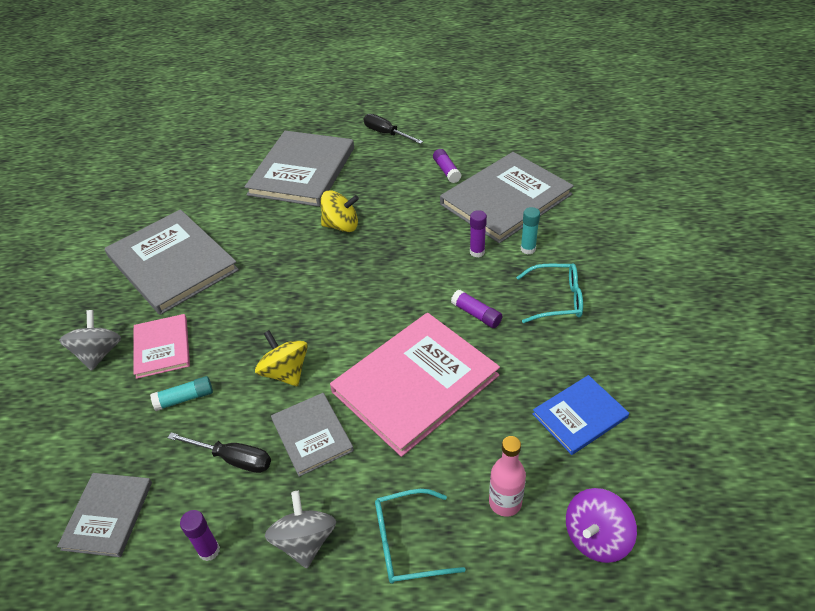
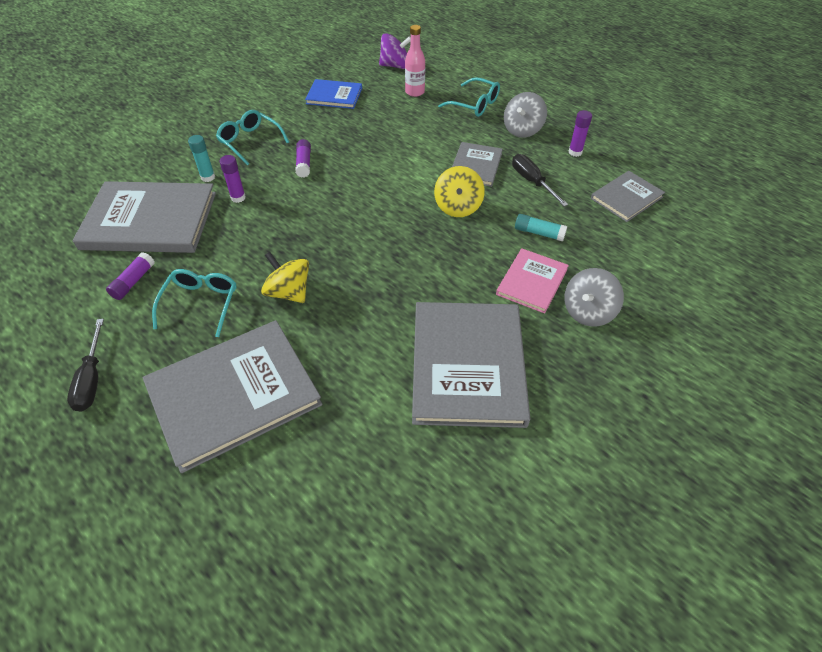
camera: 140 degrees left, 5 degrees up
pink book [330,313,500,457] -> none
none -> turquoise glasses [152,269,236,337]

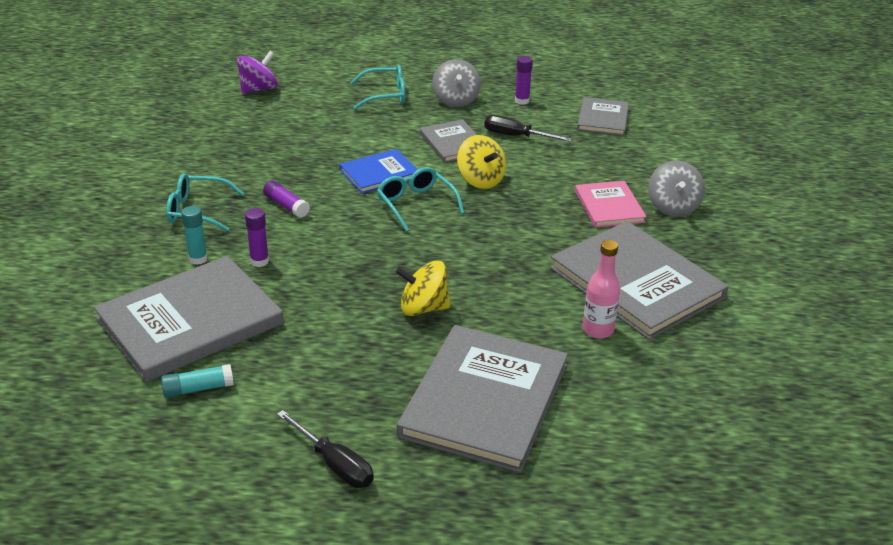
camera: 40 degrees left, 15 degrees down
purple glue stick [106,252,155,300] -> none
turquoise glasses [152,269,236,337] -> turquoise glasses moved to [377,167,464,232]
blue book [305,79,362,109] -> blue book moved to [339,149,418,194]
pink bottle [405,25,425,97] -> pink bottle moved to [583,240,620,339]
turquoise glue stick [515,214,567,242] -> turquoise glue stick moved to [161,364,234,398]

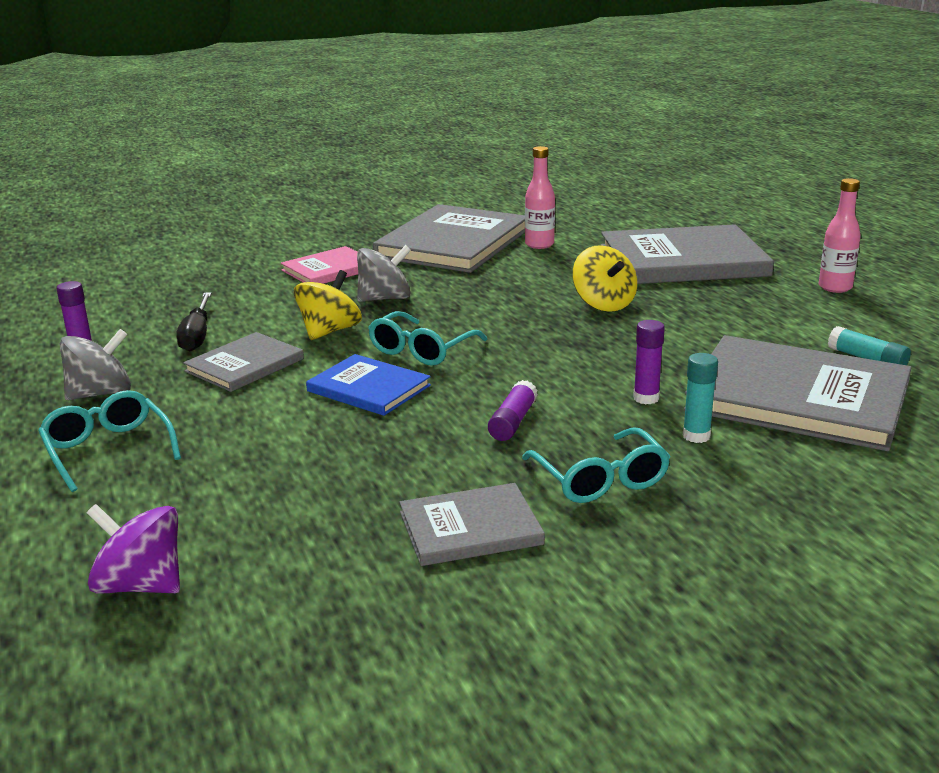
camera: 115 degrees left, 10 degrees down
black screwdriver [277,410,374,488] -> pink bottle [819,178,861,293]
grey book [577,97,629,136] -> grey book moved to [399,483,545,566]
grey spinning top [648,161,705,217] -> grey spinning top moved to [357,245,411,302]

